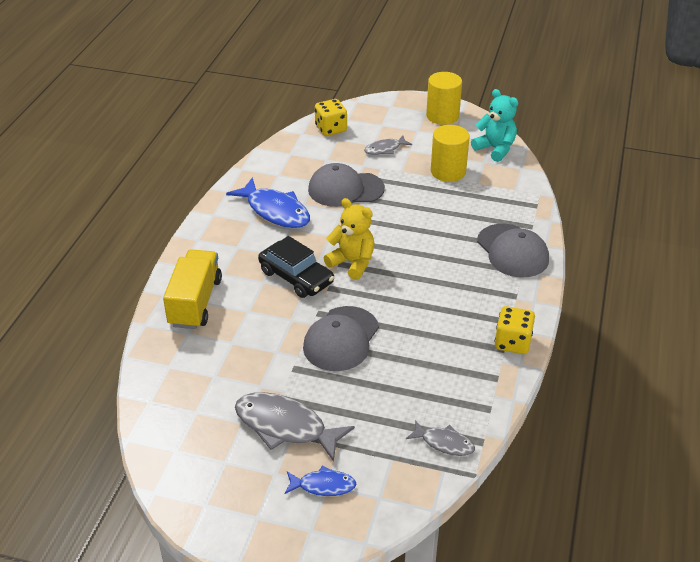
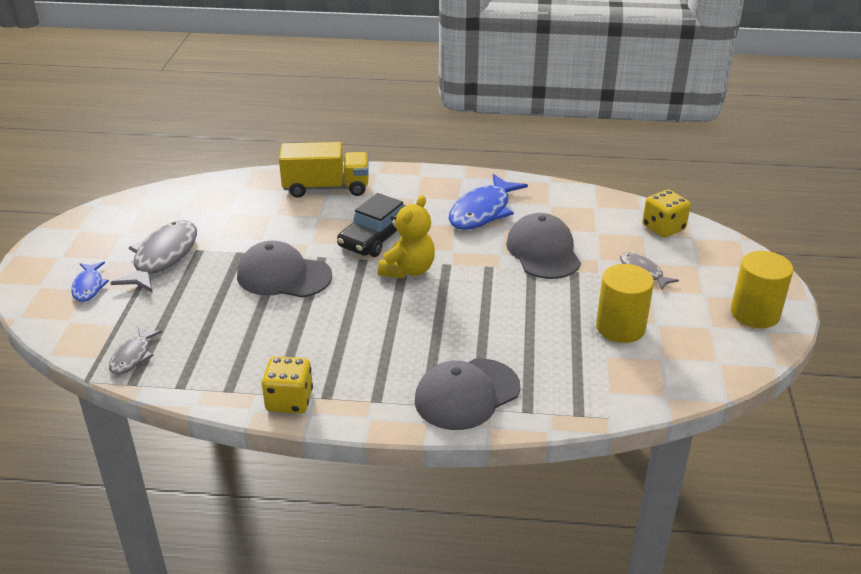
camera: 80 degrees right, 5 degrees down
turquoise teddy bear [471,89,518,162] -> none

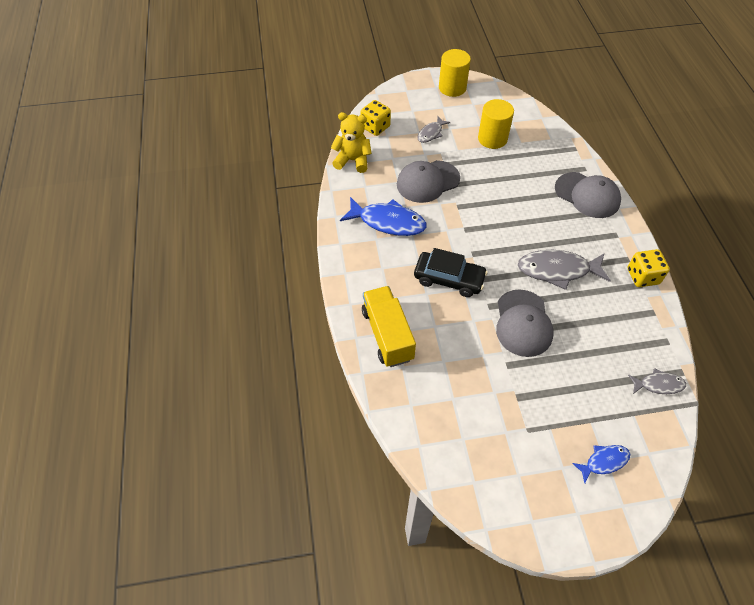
camera: 105 degrees left, 20 degrees up
grey fish [111,221,197,292] -> grey fish moved to [518,250,611,290]
yellow teddy bear [378,195,435,279] -> yellow teddy bear moved to [331,112,372,173]

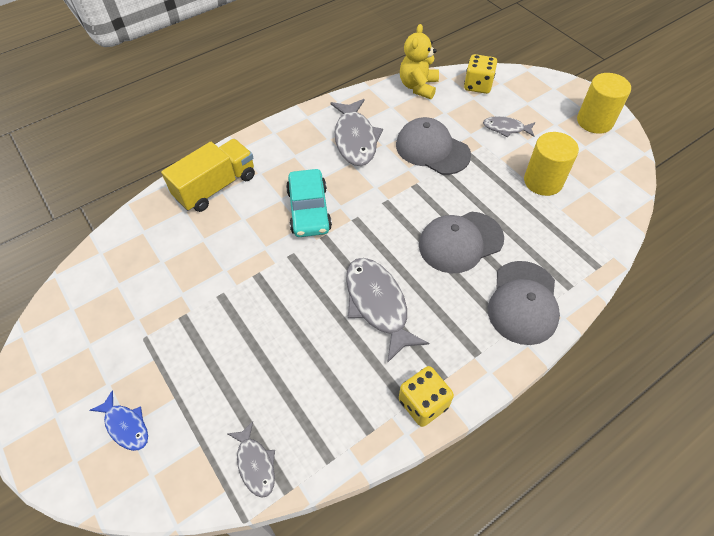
camera: 65 degrees right, 0 degrees up
yellow teddy bear [331,112,372,173] -> yellow teddy bear turned 150 degrees counterclockwise [400,24,439,99]
blue fish [340,197,427,236] -> grey fish [331,99,383,166]
black car [414,248,488,297] -> turquoise car [286,169,332,237]
grey cap [496,289,554,357] -> grey cap moved to [419,211,504,273]

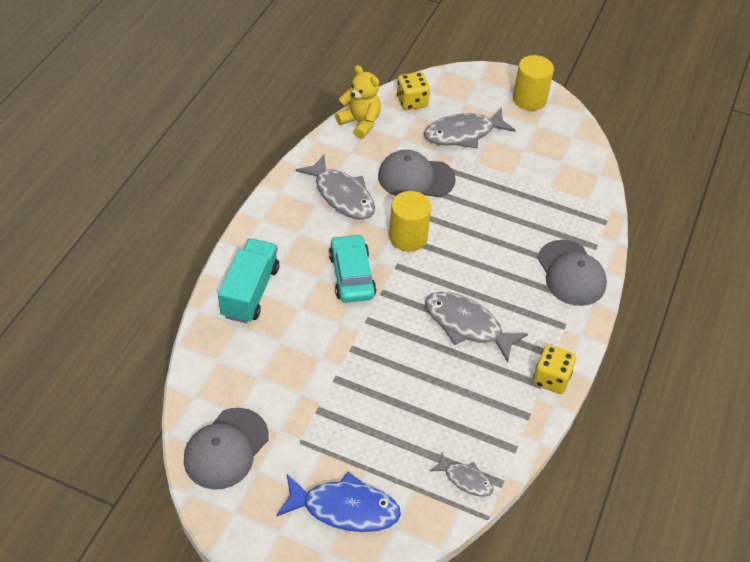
camera: 35 degrees left, 5 degrees down
blue fish [90,390,148,451] -> blue fish [276,472,401,532], size x1.82
yellow truck [161,139,255,212] -> turquoise truck [218,239,279,323]
turquoise car [286,169,332,237] -> turquoise car turned 150 degrees counterclockwise [329,234,376,303]
yellow teddy bear [400,24,439,99] -> yellow teddy bear turned 150 degrees clockwise [335,65,381,139]
grey cap [419,211,504,273] -> grey cap moved to [184,408,269,490]
grey fish [483,116,535,137] -> grey fish [424,107,516,148], size x1.82
yellow cylinder [524,132,579,196] -> yellow cylinder moved to [389,191,431,252]

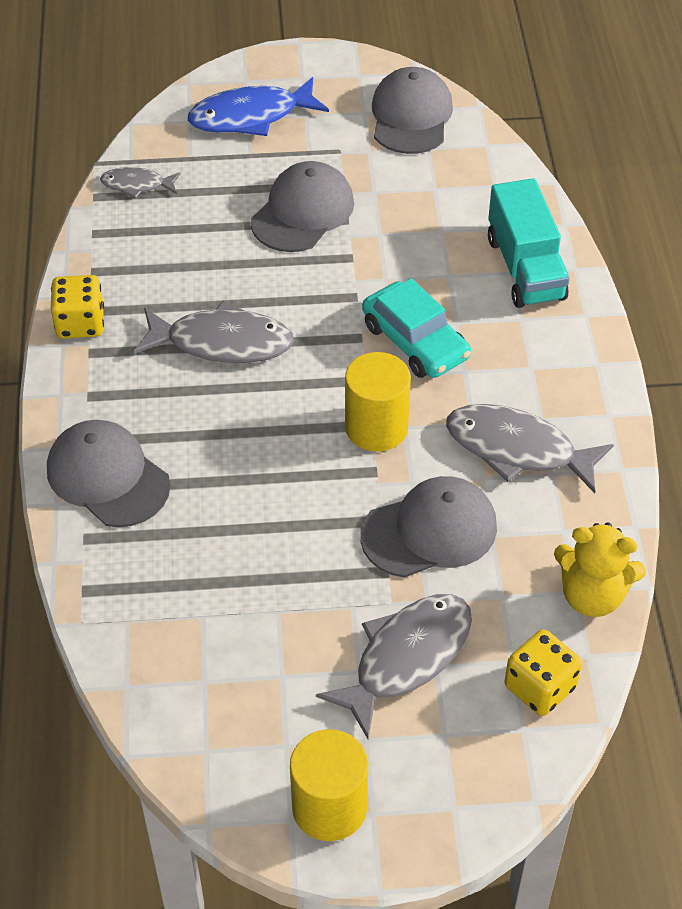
camera: 155 degrees right, 0 degrees up
none -> grey cap [251,161,354,252]

